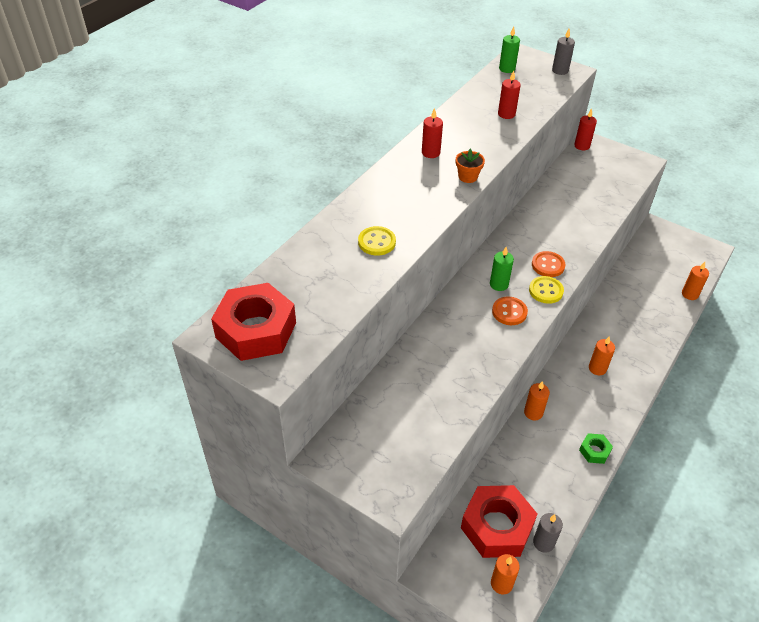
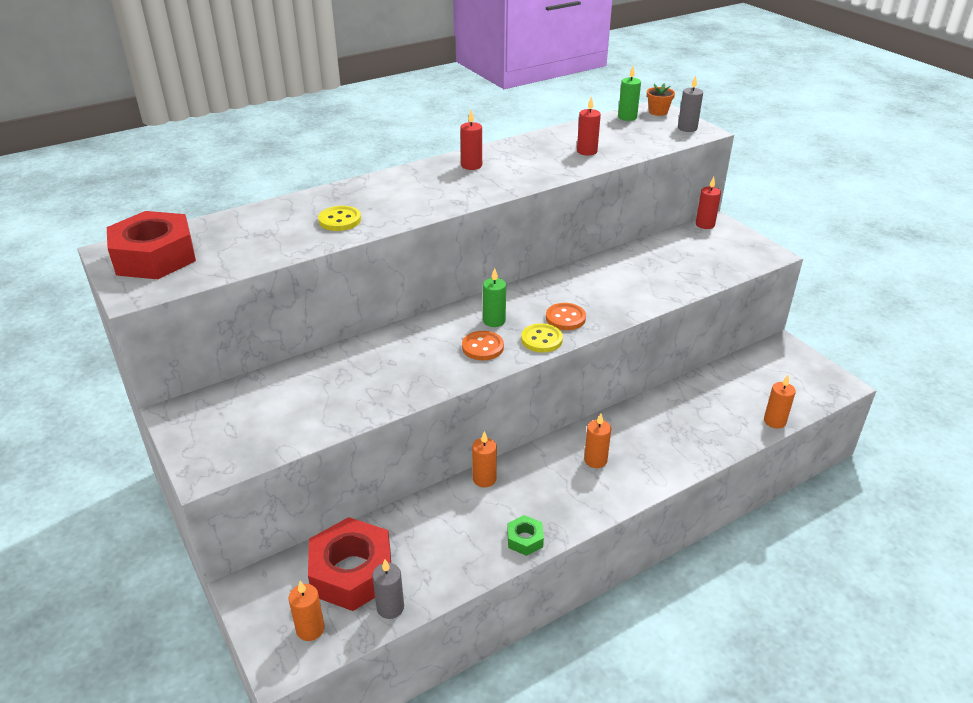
camera: 25 degrees right, 10 degrees down
orange flower pot [456,149,485,183] -> orange flower pot moved to [647,83,675,116]

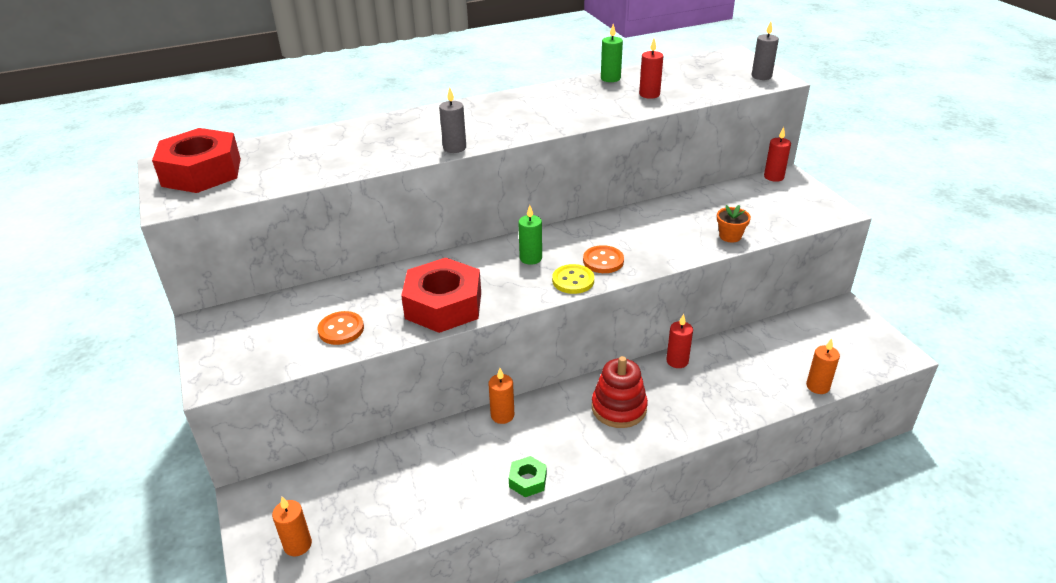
camera: 10 degrees right, 0 degrees up
red nut [308,517,391,611] -> red nut moved to [401,258,481,333]
yellow button [318,206,361,231] -> none
grey candle [372,560,404,619] -> grey candle moved to [439,87,466,153]
red candle [460,110,482,170] -> red candle moved to [666,314,693,368]
orange button [462,331,504,360] -> orange button moved to [317,311,364,345]
orange candle [584,413,611,468] -> red stacking toy [592,356,648,428]
green candle [618,66,641,121] -> green candle moved to [601,24,623,82]
orange flower pot [647,83,675,116] -> orange flower pot moved to [717,205,751,242]

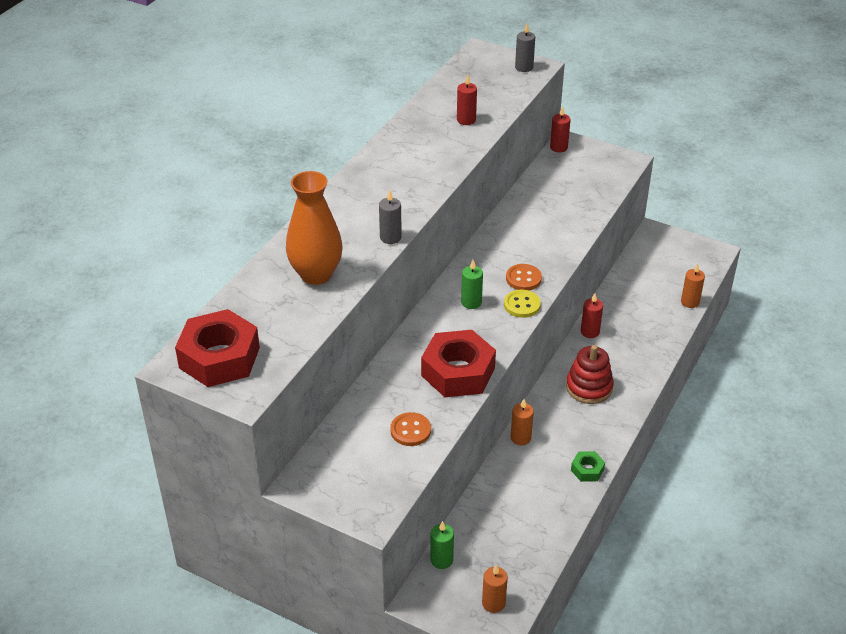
camera: 40 degrees left, 5 degrees up
green candle [601,24,623,82] -> green candle moved to [430,521,454,569]
orange flower pot [717,205,751,242] -> none
none -> orange vase [286,171,343,285]

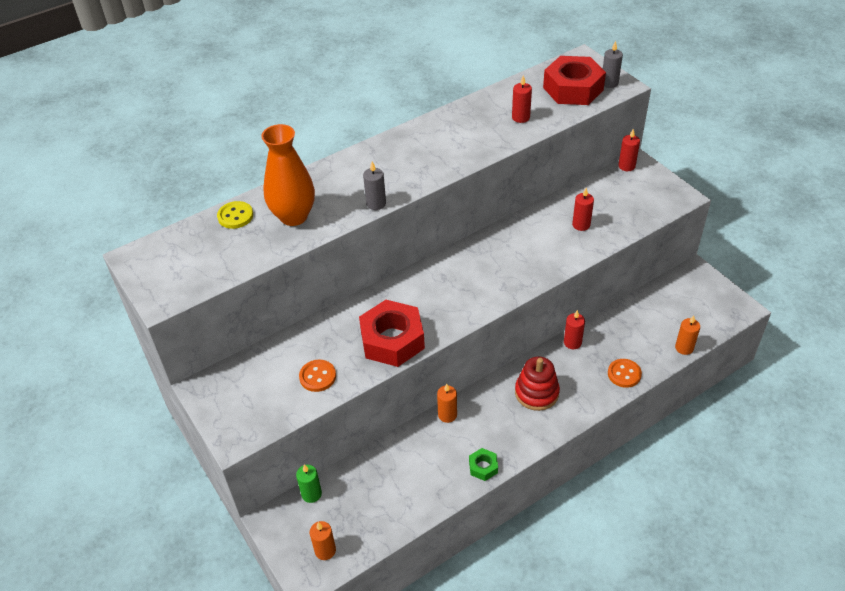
camera: 30 degrees right, 5 degrees up
red nut [175,309,260,387] -> red nut moved to [543,56,606,105]
green candle [461,260,483,309] -> none
yellow button [504,290,541,318] -> yellow button moved to [217,201,253,229]
orange button [506,264,542,290] -> orange button moved to [608,359,642,388]
none -> red candle [572,188,594,231]

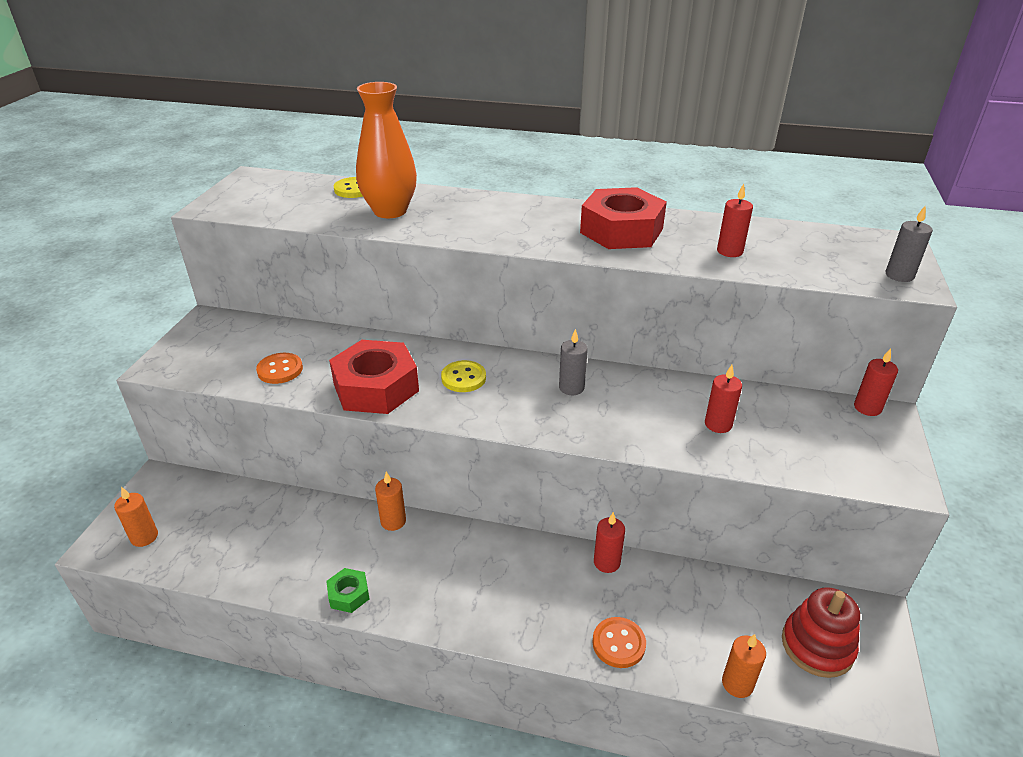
camera: 45 degrees right, 10 degrees down
green candle [296,464,322,503] -> none
grey candle [363,162,386,210] -> grey candle moved to [559,329,588,395]
red stacking toy [515,356,560,411] -> red stacking toy moved to [782,587,860,678]
red nut [543,56,606,105] -> red nut moved to [580,187,667,249]
none -> yellow button [441,360,486,392]

